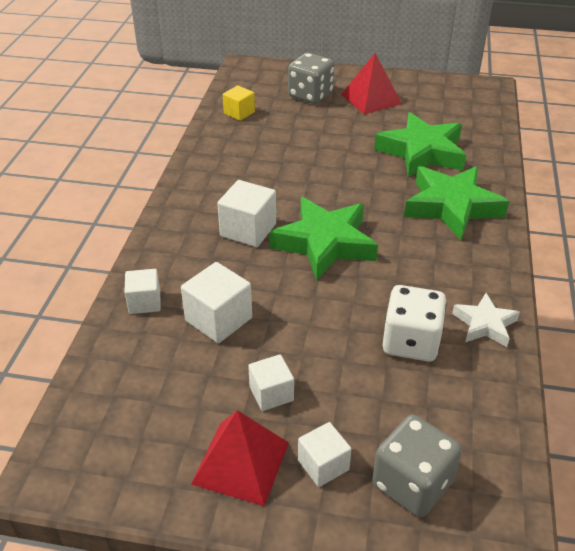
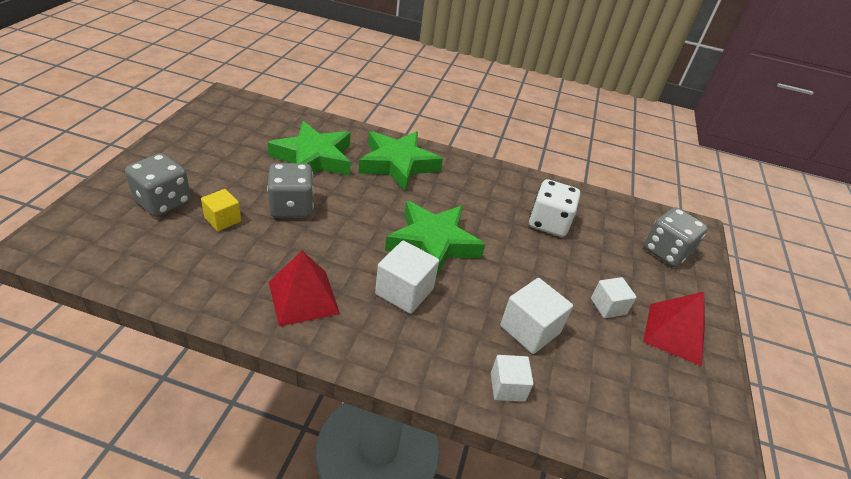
camera: 90 degrees left, 0 degrees up
yellow cube [223,86,255,121] -> yellow cube moved to [201,189,241,231]
white cube [298,422,351,487] -> none
red pyramid [341,53,402,115] -> red pyramid moved to [269,251,340,327]
white star [452,293,520,347] -> none
none -> grey dice [267,163,314,218]

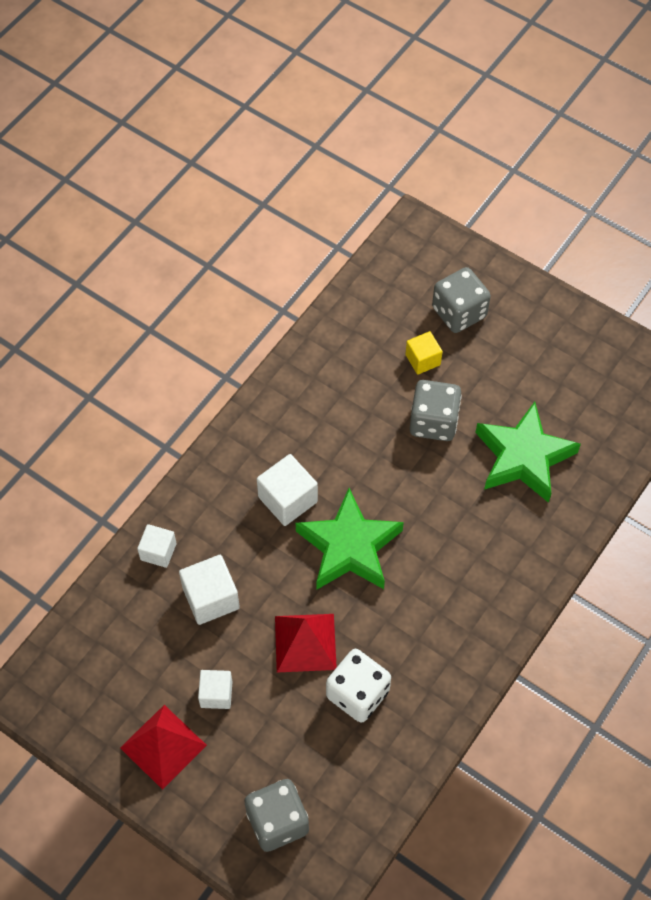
camera: 115 degrees right, 20 degrees up
red pyramid [269,251,340,327] -> red pyramid moved to [275,614,337,673]
green star [359,131,443,192] -> none

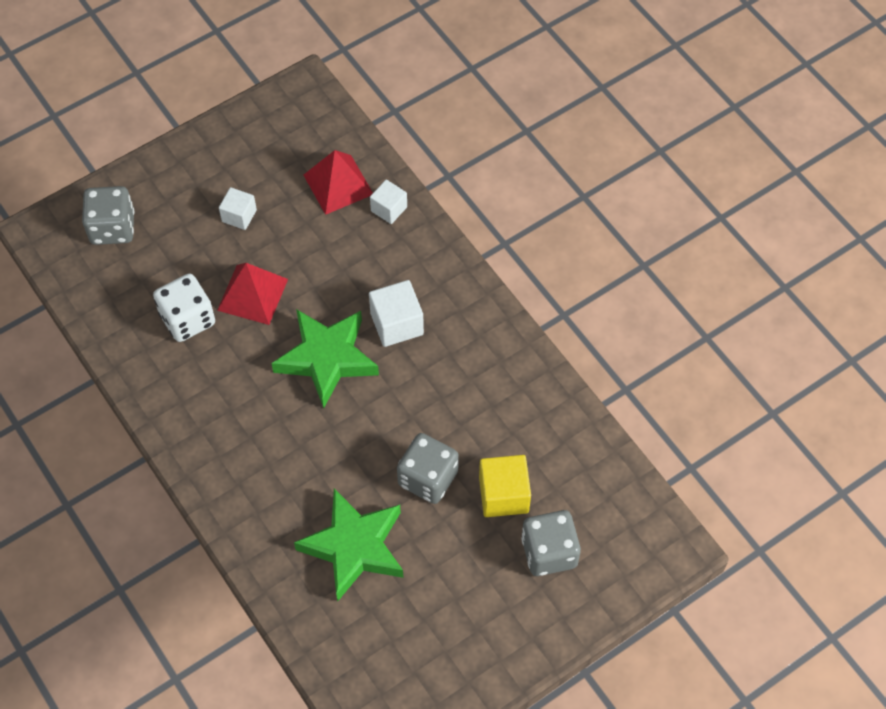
camera: 110 degrees right, 0 degrees up
red pyramid [120,705,207,790] -> red pyramid moved to [304,150,373,215]
white cube [179,555,240,625] -> none
yellow cube [405,331,443,374] -> yellow cube [479,455,531,517], size x1.54

